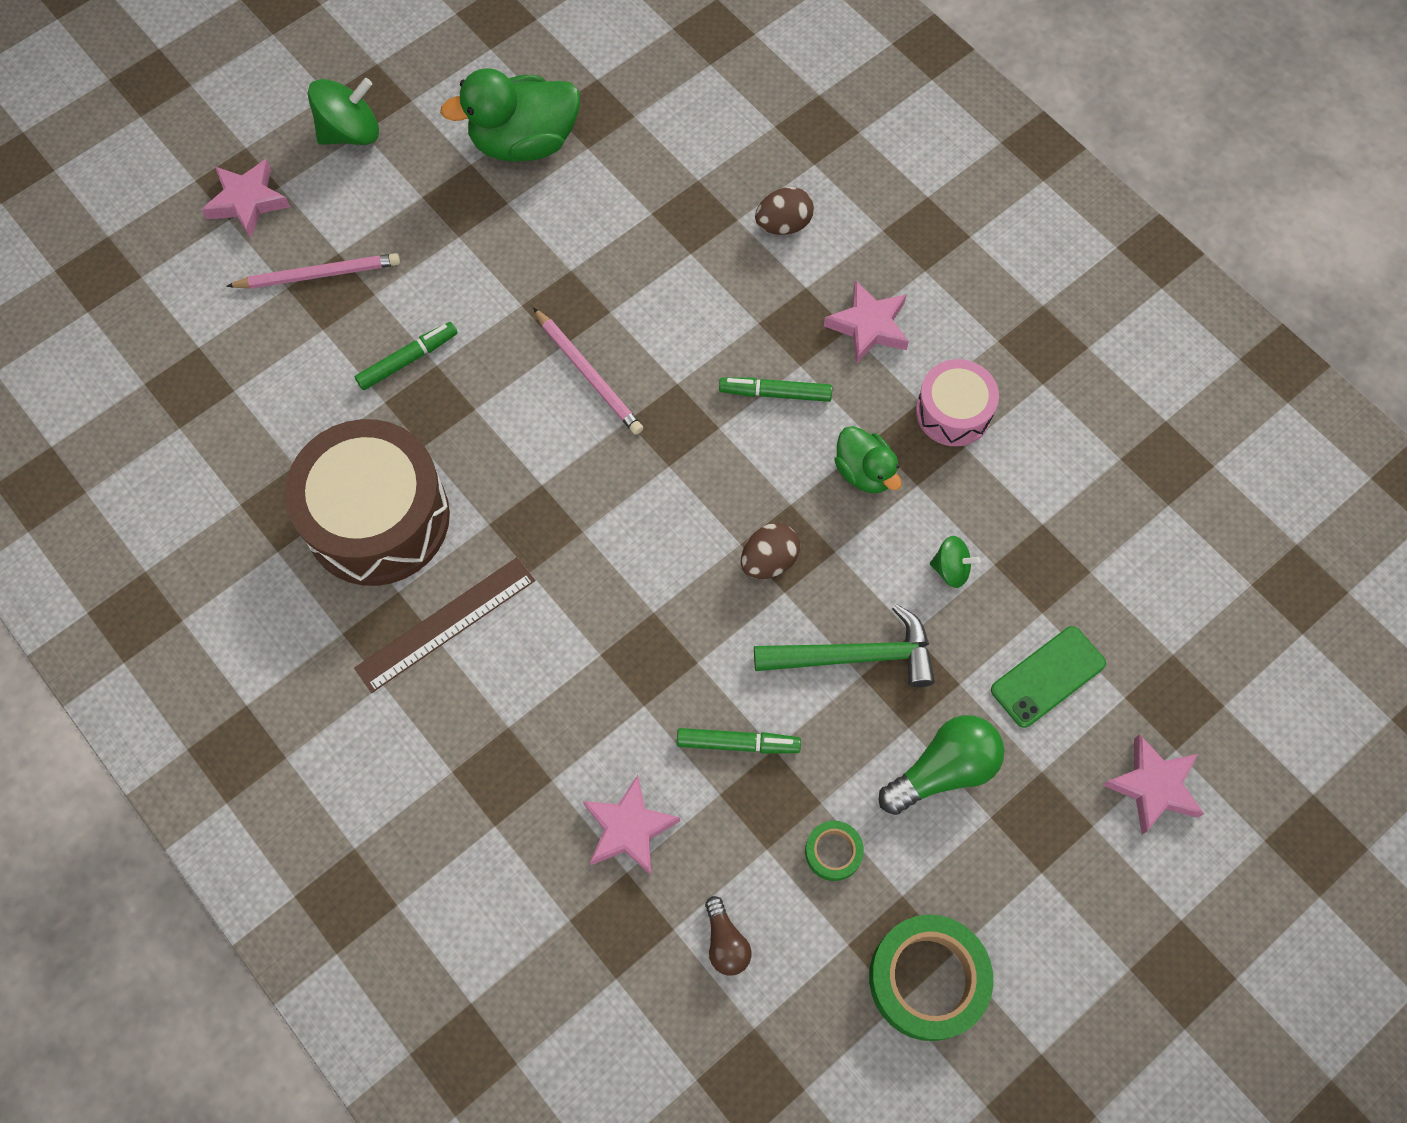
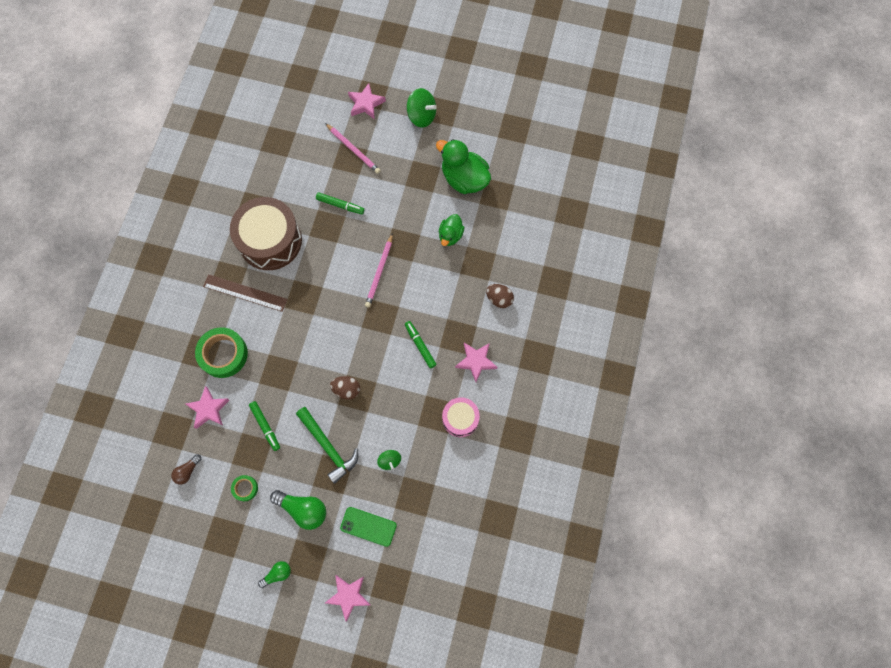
camera: 55 degrees right, 5 degrees up
green duck [834,426,902,493] -> green duck moved to [439,214,464,246]
green tape [869,915,993,1041] -> green tape moved to [195,327,248,378]
none -> green light bulb [258,561,291,588]

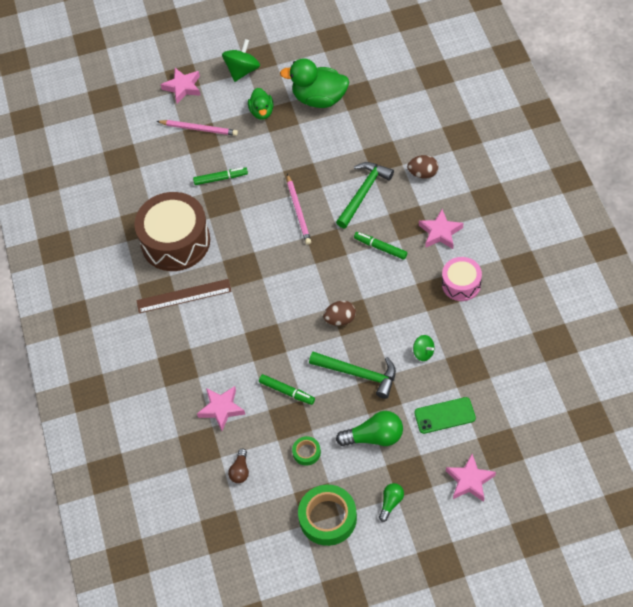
camera: 25 degrees left, 15 degrees down
green tape [195,327,248,378] -> green tape moved to [298,485,357,546]
green spinning top [407,88,437,128] -> green spinning top turned 60 degrees counterclockwise [222,39,260,82]
green duck [439,214,464,246] -> green duck moved to [248,88,274,120]
none -> green hammer [336,162,394,228]

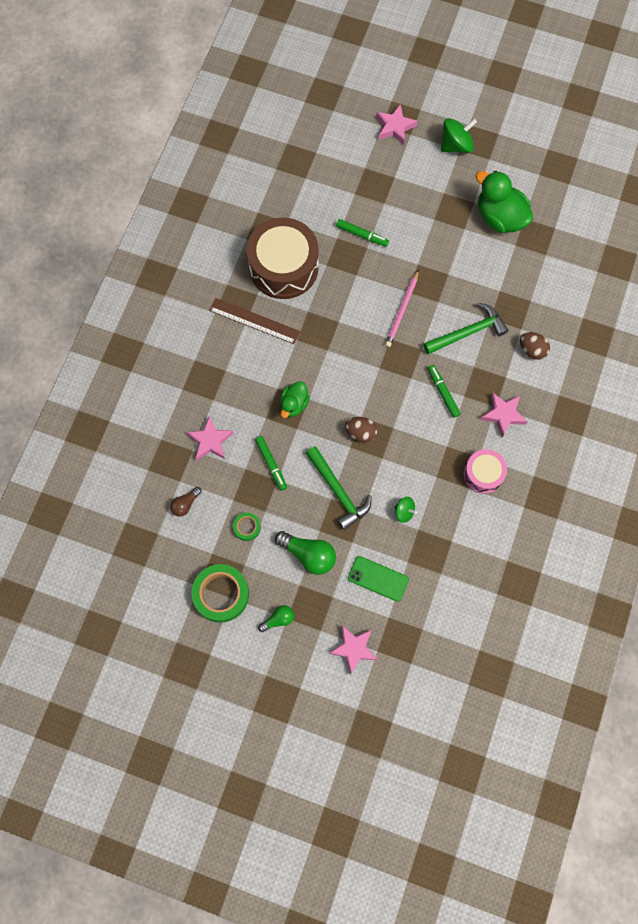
camera: 30 degrees right, 15 degrees up
pink pencil [157,120,238,136] -> none
green duck [248,88,274,120] -> green duck moved to [280,381,310,418]
green spinning top [413,335,434,361] -> green spinning top turned 45 degrees counterclockwise [394,497,417,523]

